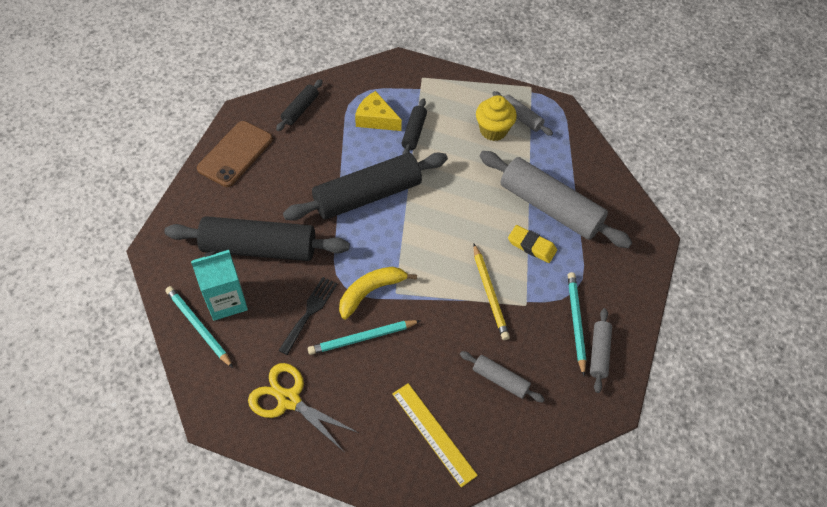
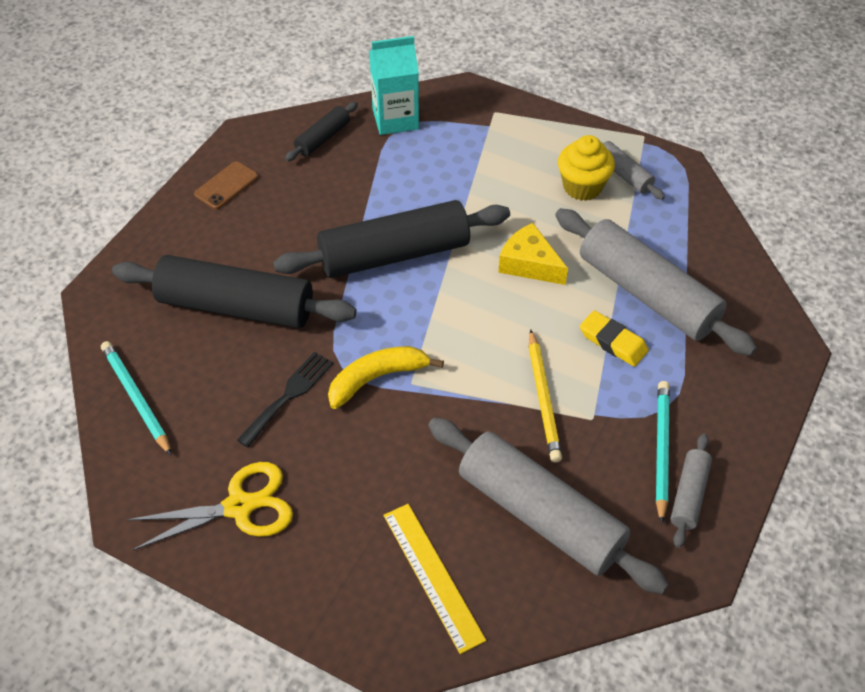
camera: 10 degrees right, 5 degrees down
turquoise carton [191,250,248,321] -> turquoise carton moved to [369,36,419,135]
brown phone [197,121,273,187] -> brown phone [194,161,258,210], size x0.60
yellow scissors [248,363,359,452] -> yellow scissors turned 120 degrees clockwise [127,462,293,551]
turquoise pencil [308,320,421,355] -> none
yellow cheese [355,91,402,131] -> yellow cheese moved to [498,223,568,285]
black rolling pin [402,98,427,154] -> none
grey rolling pin [460,351,545,402] -> grey rolling pin [428,418,669,594], size x2.11

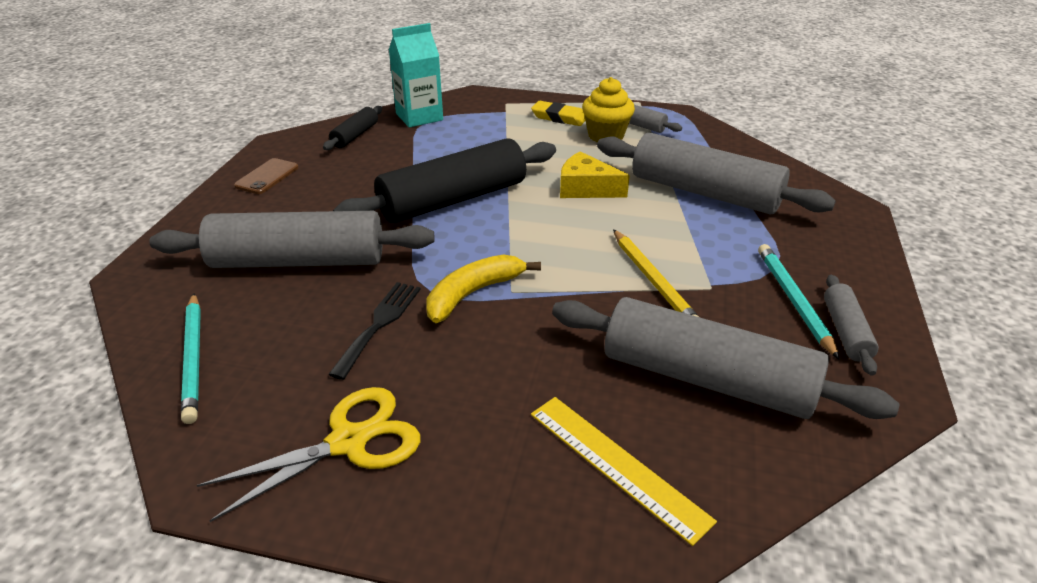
camera: 15 degrees left, 15 degrees down
turquoise pencil [101,341,172,456] -> turquoise pencil turned 150 degrees counterclockwise [181,293,201,424]
black rolling pin [112,255,357,328] -> grey rolling pin [149,211,434,268]
yellow eraser [580,310,649,367] -> yellow eraser moved to [531,101,586,126]

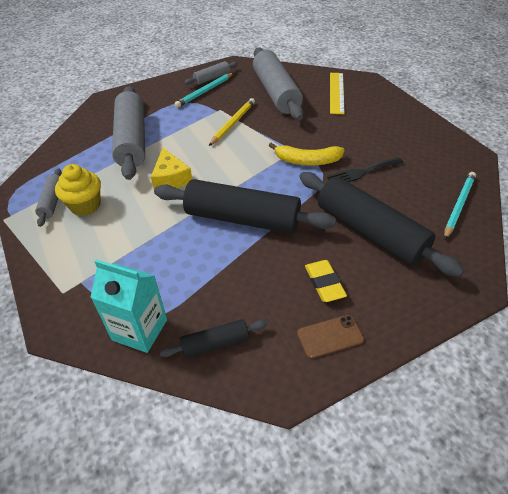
camera: 130 degrees left, 10 degrees up
grey rolling pin [149,211,434,268] -> black rolling pin [299,172,464,277]
yellow scissors [197,387,420,522] -> none
yellow eraser [531,101,586,126] -> yellow eraser moved to [305,260,347,302]

